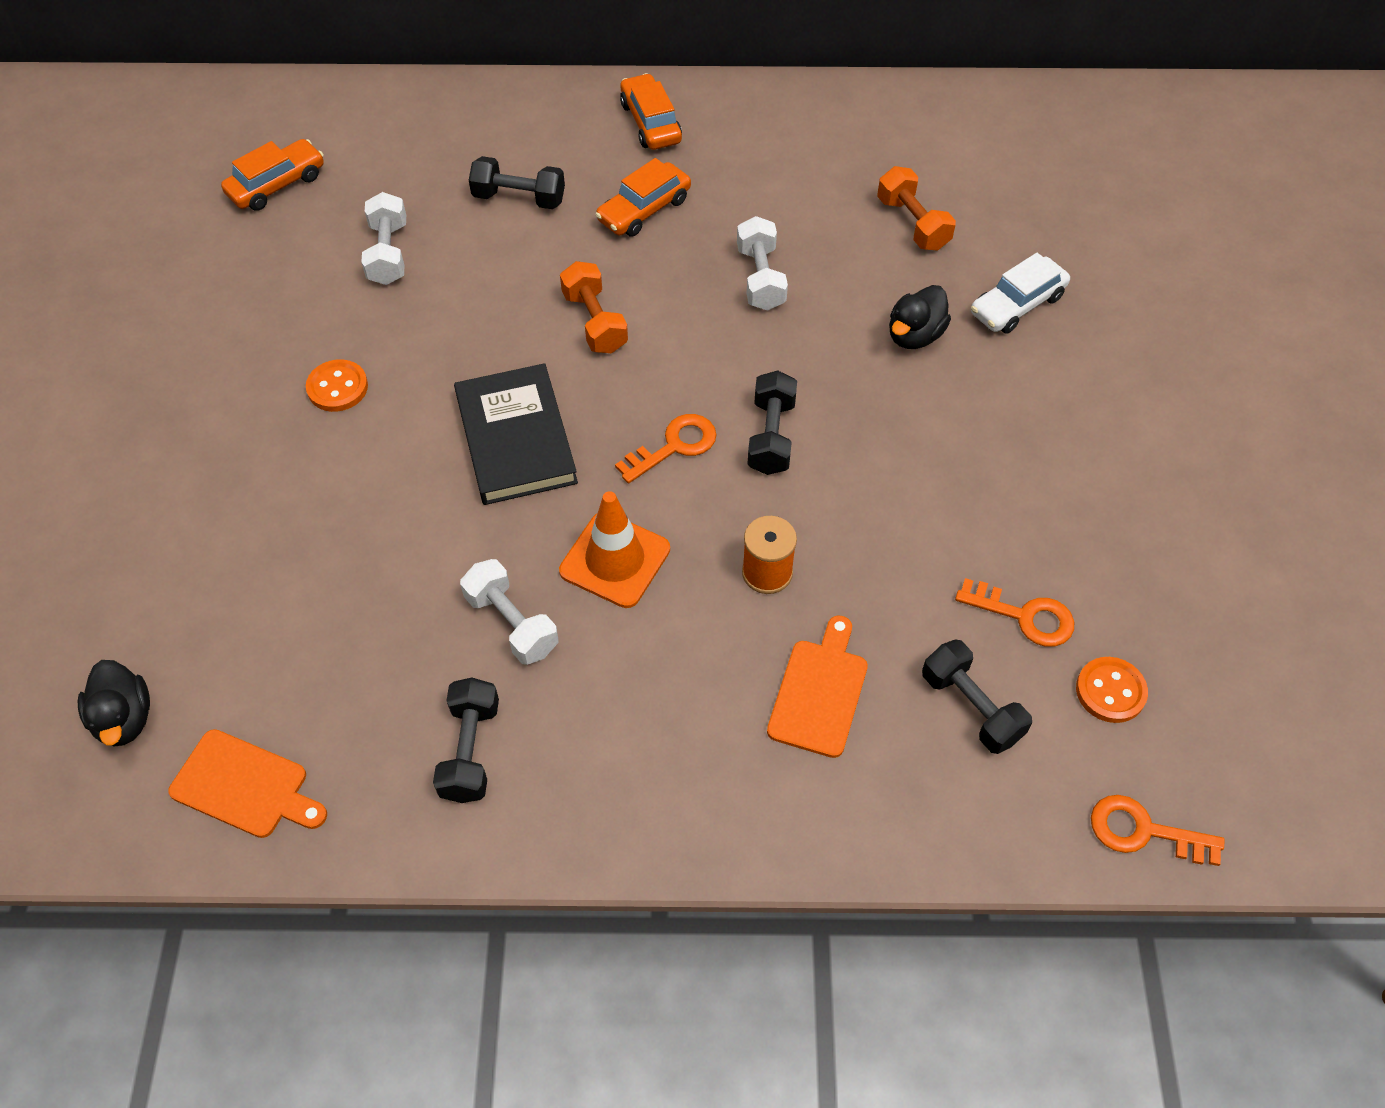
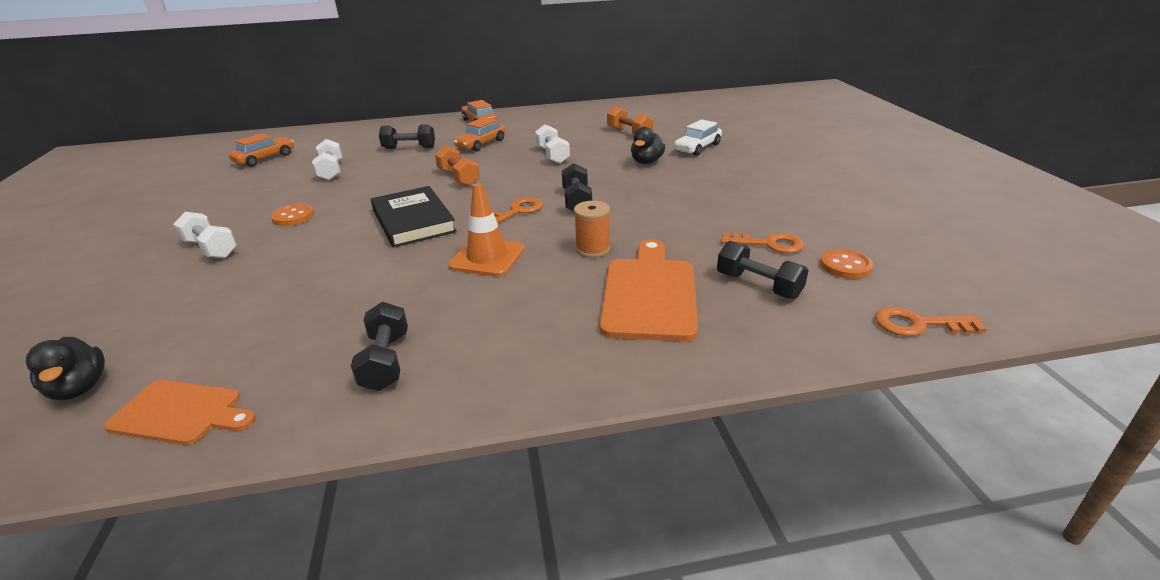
camera: 10 degrees left, 25 degrees down
white dumbbell [460,559,558,665] -> white dumbbell moved to [173,212,237,258]
orange cutting board [767,615,868,758] -> orange cutting board [600,239,698,341], size x1.56

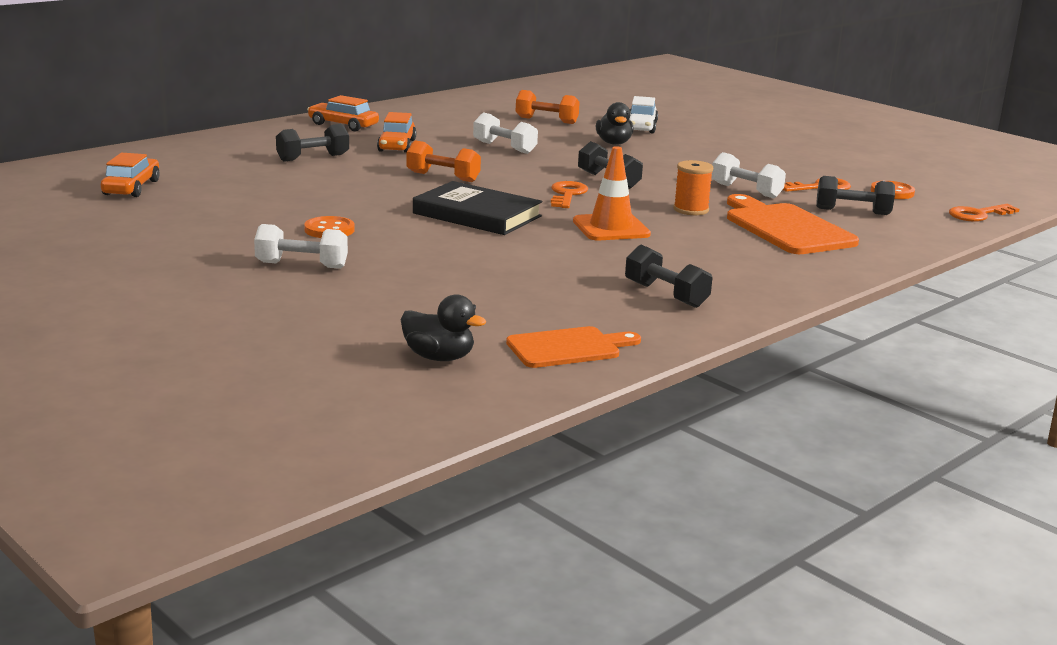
camera: 35 degrees left, 10 degrees down
white dumbbell [312,139,342,180] -> white dumbbell moved to [712,152,786,198]

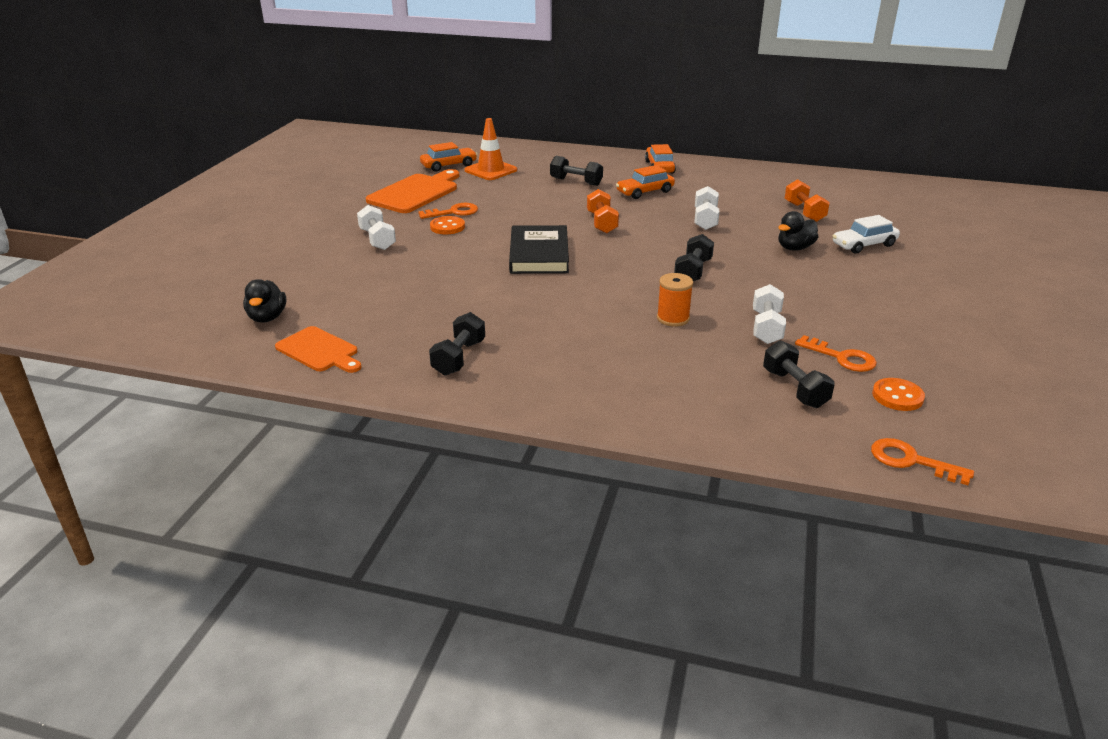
camera: 60 degrees right, 10 degrees up
orange key [551,181,588,208] -> orange key moved to [418,203,478,219]
orange traffic cone [573,146,651,240] -> orange traffic cone moved to [465,118,517,180]
orange cutting board [727,194,859,254] -> orange cutting board moved to [366,169,459,213]

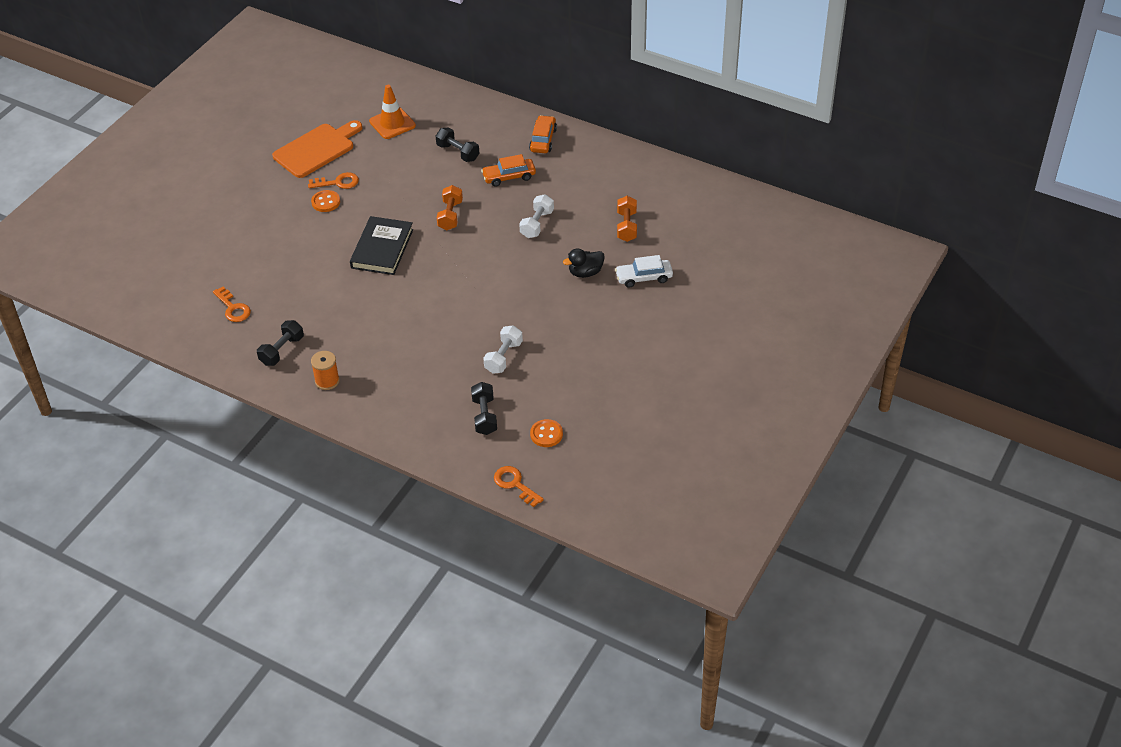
camera: 15 degrees right, 15 degrees up
black duck [243,279,286,322] -> none
orange cutting board [275,326,362,373] -> none
white dumbbell [357,205,396,250] -> none
orange car [420,142,477,172] -> none
orange spool [657,273,693,327] -> orange spool moved to [311,351,340,390]
black dumbbell [674,234,714,281] -> none
orange key [795,335,877,372] -> orange key moved to [213,286,251,322]

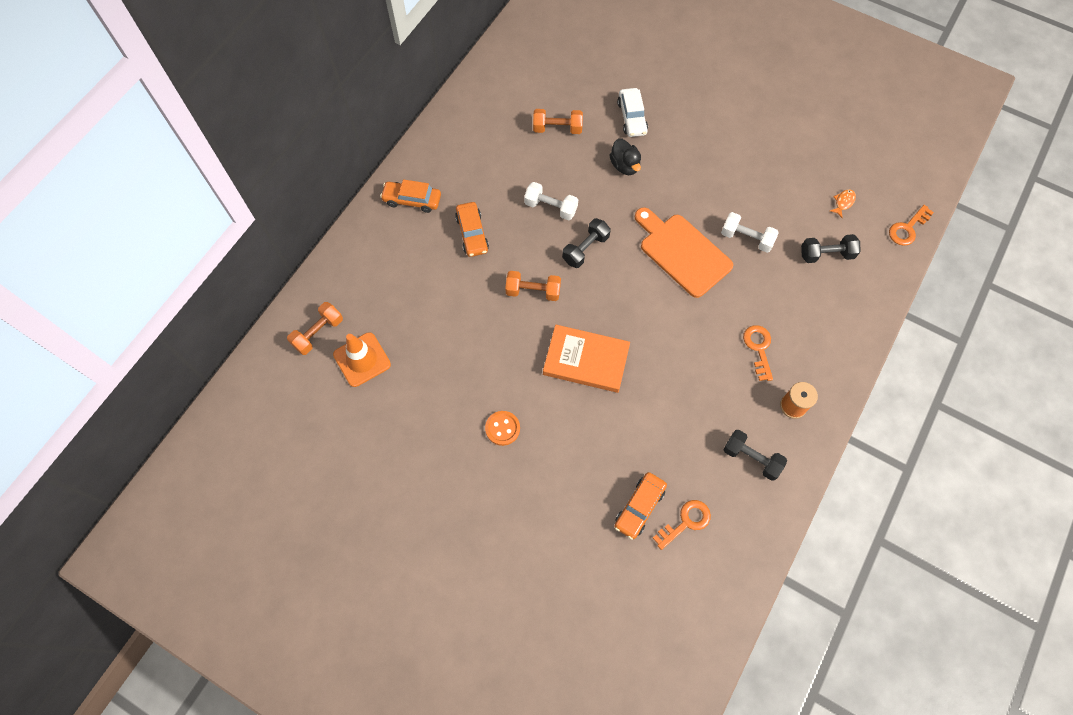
camera: 90 degrees left, 20 degrees up
orange cutting board [272,120,362,178] -> orange cutting board moved to [635,207,733,298]
orange key [308,172,359,189] -> orange key moved to [743,325,773,381]
black book [350,216,413,275] -> orange book [543,324,630,393]
black dumbbell [436,128,480,162] -> black dumbbell moved to [562,218,611,268]
orange button [530,419,563,447] -> orange fish [830,189,856,218]
none -> orange dumbbell [287,302,343,355]
none -> orange car [615,472,667,540]

